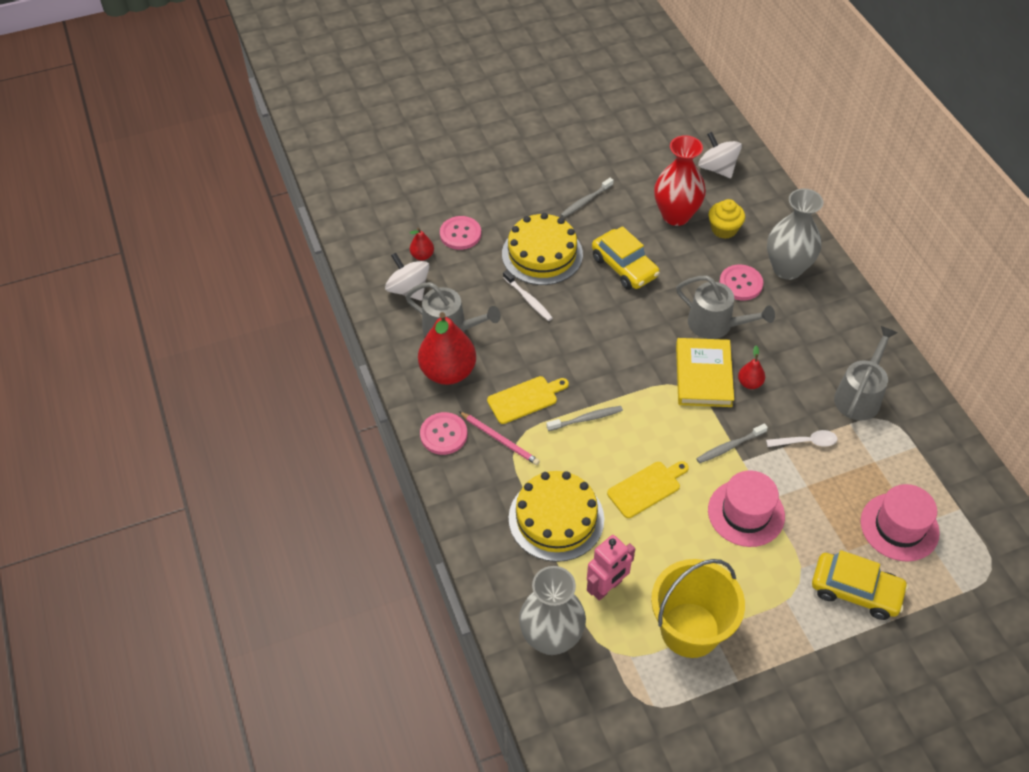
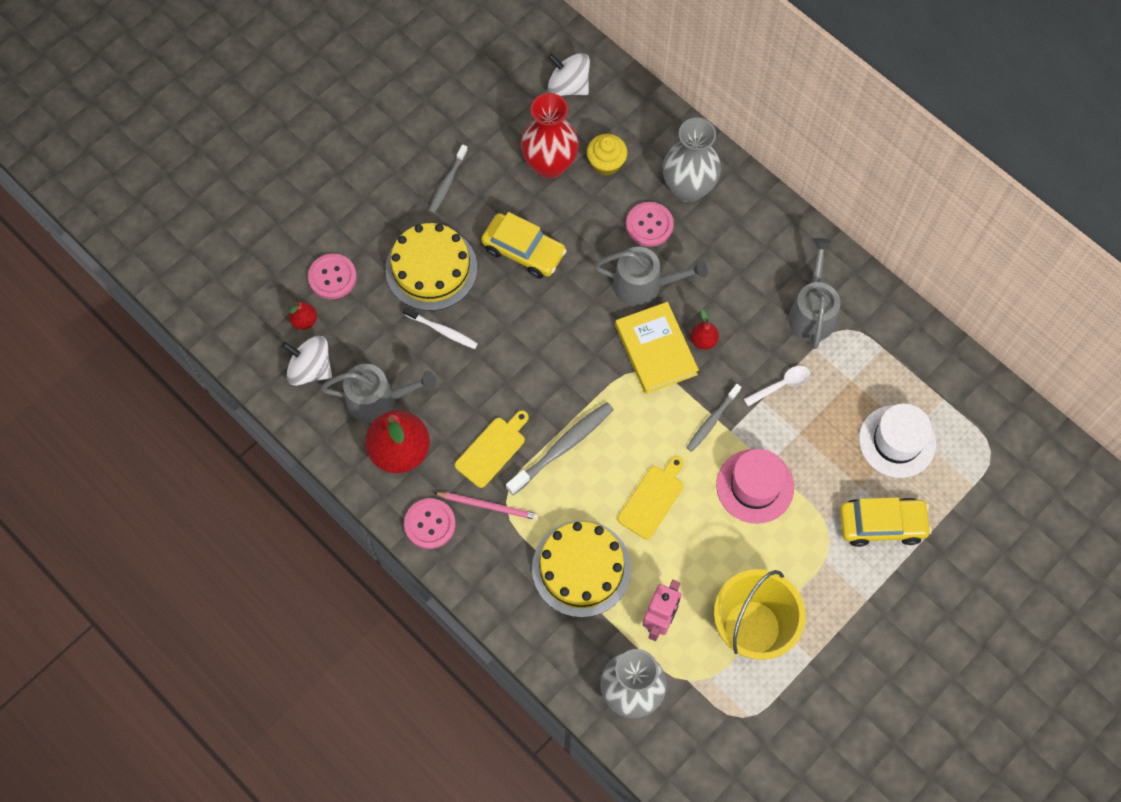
camera: 25 degrees left, 15 degrees up
grey toothbrush [546,406,623,431] -> grey toothbrush [506,402,614,495], size x1.61
pink hat [861,484,940,562] -> white hat [859,404,936,478]

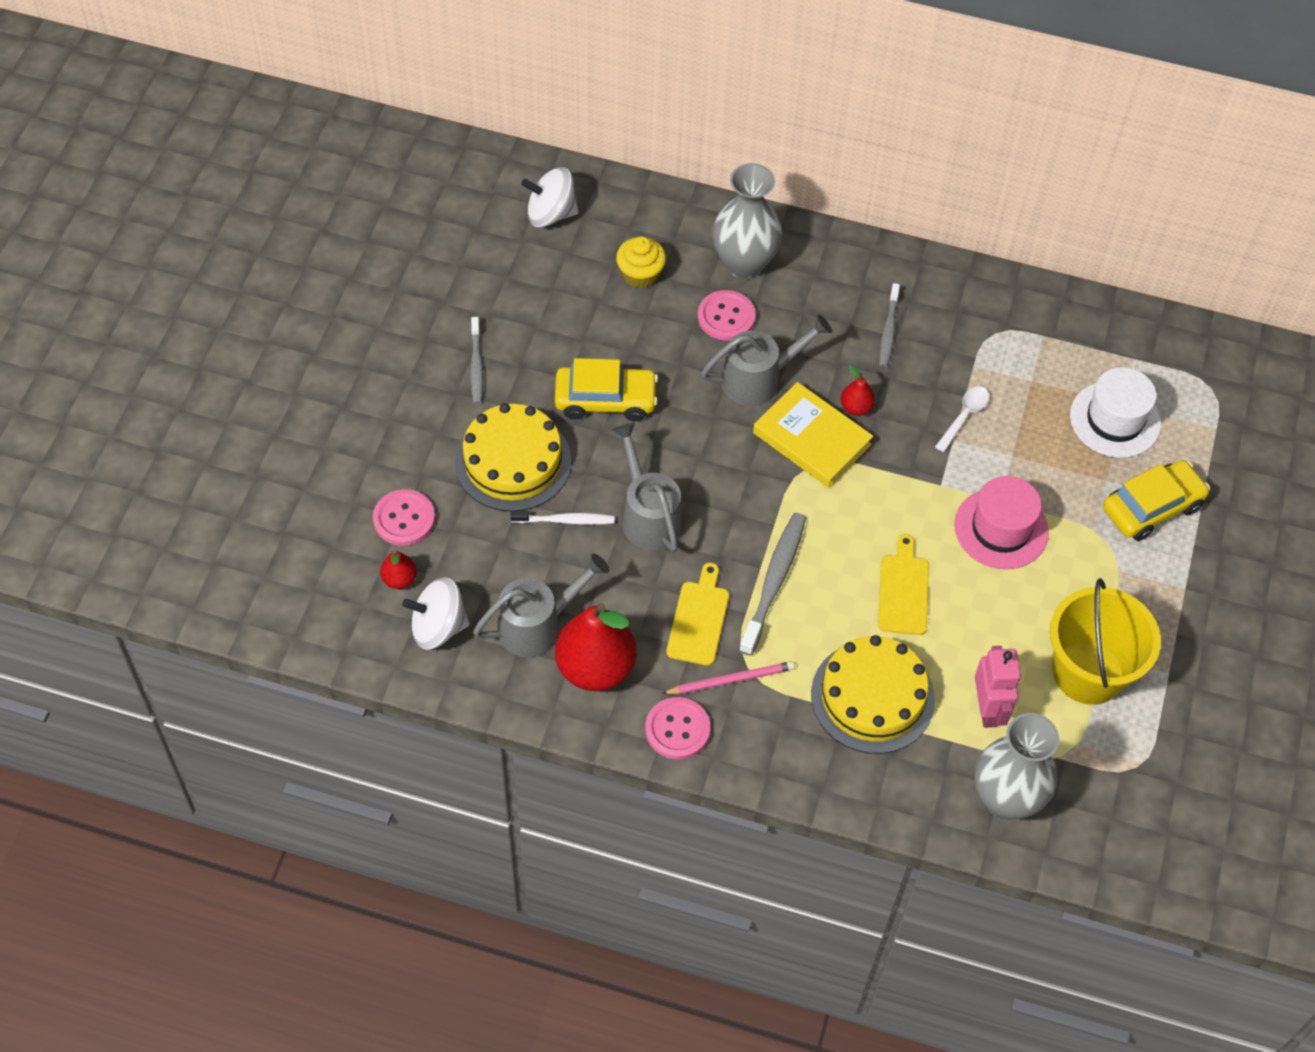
camera: 30 degrees left, 10 degrees down
red vase [521,93,579,179] -> none
grey toothbrush [686,384,741,452] -> grey toothbrush moved to [880,283,900,367]
grey watering can [788,238,841,349] -> grey watering can moved to [613,423,683,552]

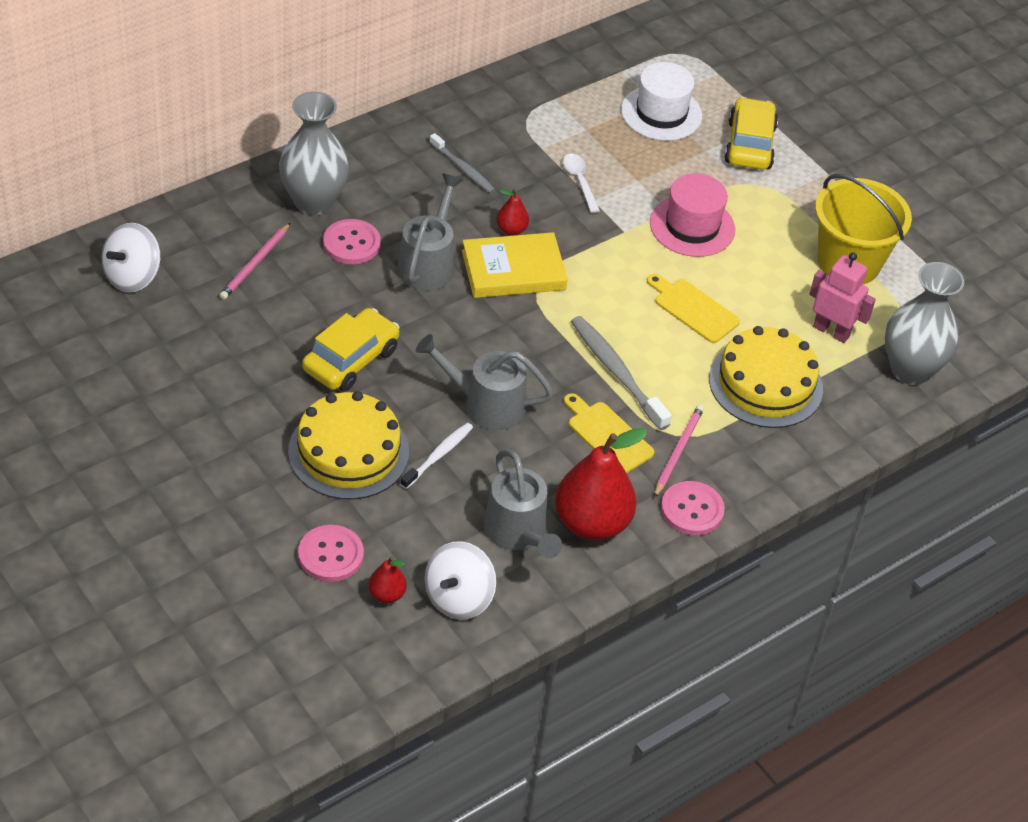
camera: 55 degrees left, 10 degrees down
grey toothbrush [470,317,483,404] -> none
grey watering can [473,554,609,657] -> grey watering can turned 150 degrees clockwise [484,449,562,559]
yellow cupcake [616,236,666,288] -> pink pencil [219,223,290,300]

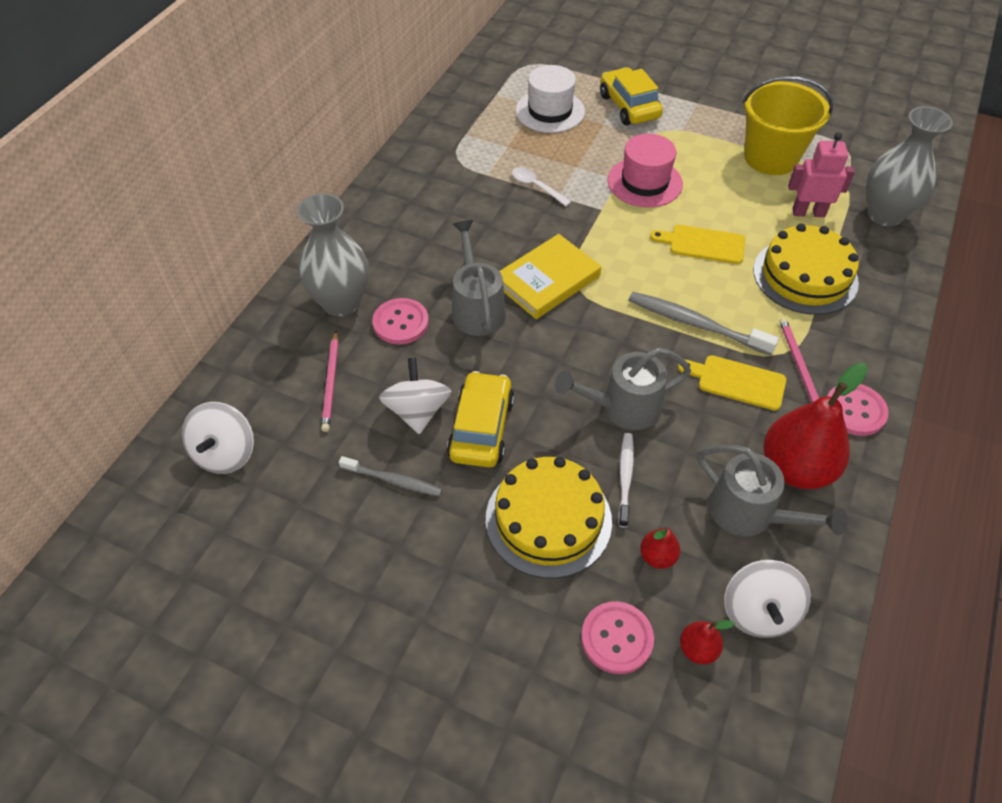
camera: 25 degrees left, 5 degrees up
grey toothbrush [429,133,495,193] -> grey toothbrush moved to [339,456,442,496]
red pear [496,189,529,235] -> red pear moved to [640,527,680,569]
none -> white spinning top [379,358,451,434]

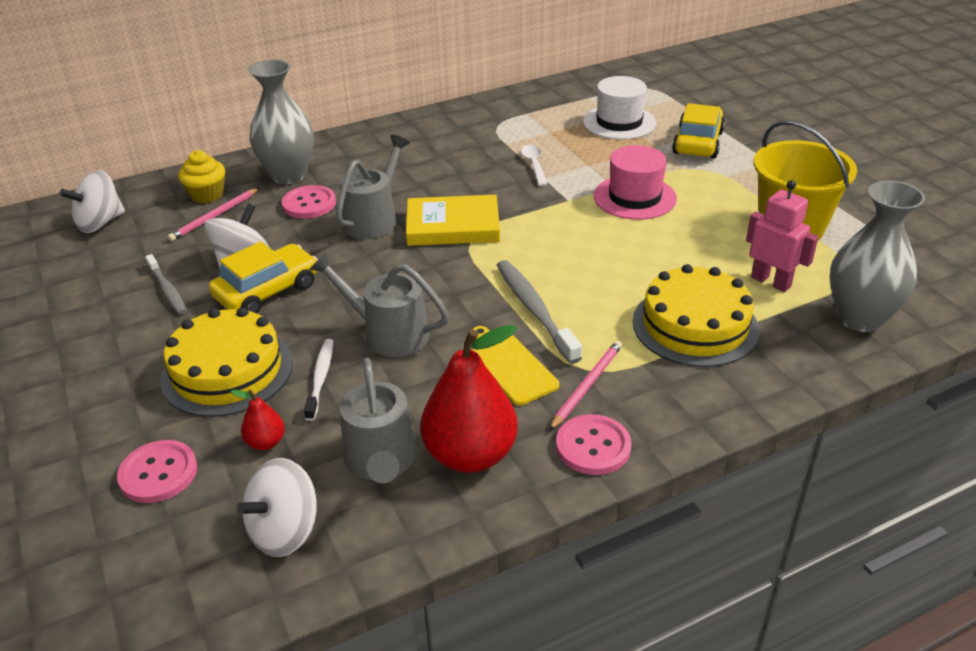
camera: 40 degrees right, 15 degrees down
white toothbrush [618,433,634,528] -> white toothbrush turned 45 degrees counterclockwise [304,339,333,421]
yellow cutting board [650,225,745,264] -> none
red pear [680,620,735,664] -> none
none -> yellow cupcake [178,150,225,203]

